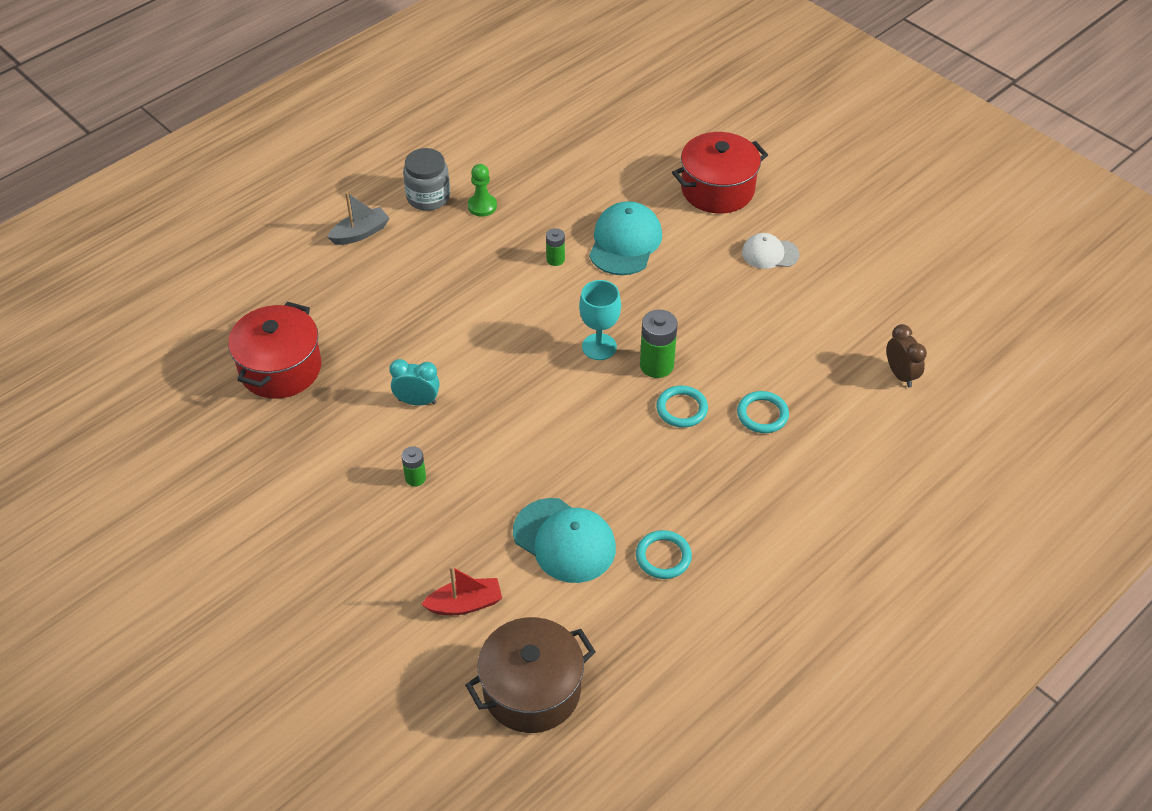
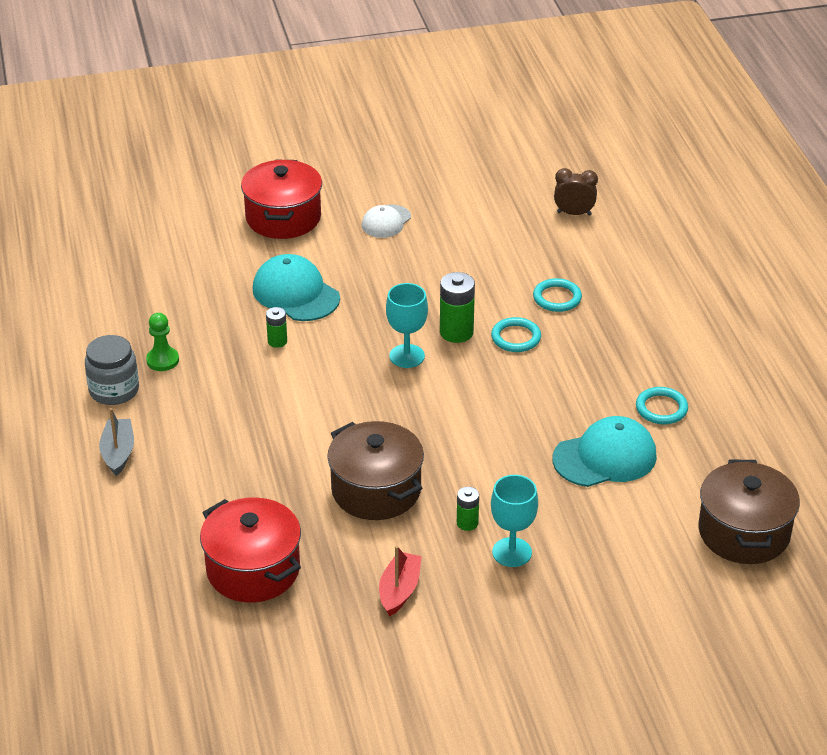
camera: 60 degrees left, 10 degrees down
turquoise clock [389,359,440,406] -> brown pot [327,421,424,520]
red boat [421,566,502,615] -> red boat moved to [379,546,422,617]
none -> turquoise goblet [491,475,538,567]

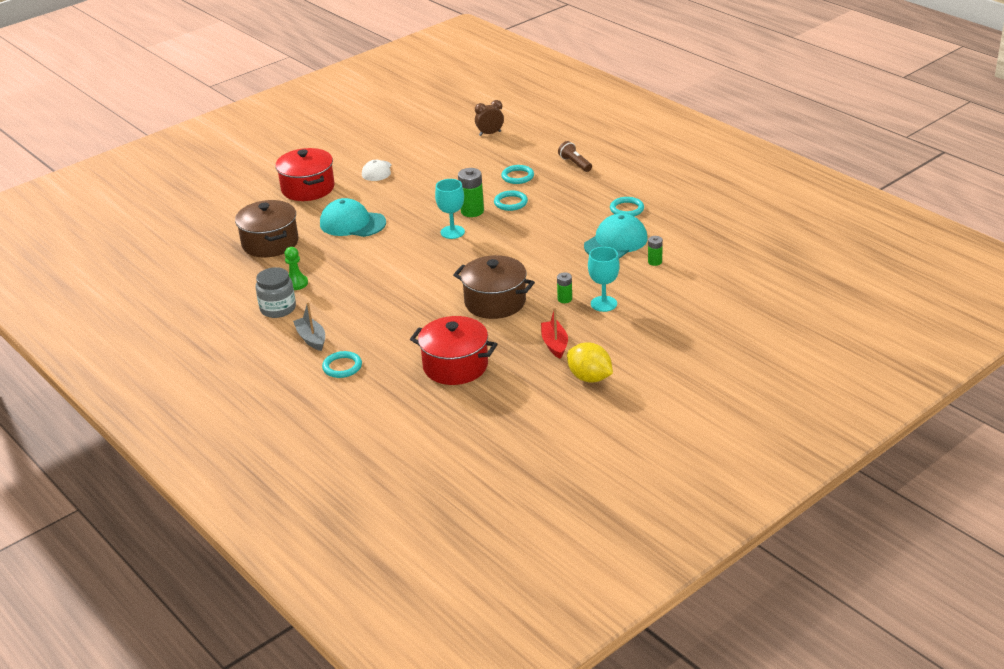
camera: 25 degrees left, 5 degrees down
green battery [266,307,287,348] -> green battery moved to [648,236,663,266]
brown pot [699,459,800,564] -> brown pot moved to [235,200,298,257]
none -> turquoise ring [322,351,362,378]
none -> brown flashlight [558,141,592,172]
none -> yellow lemon [567,342,613,383]

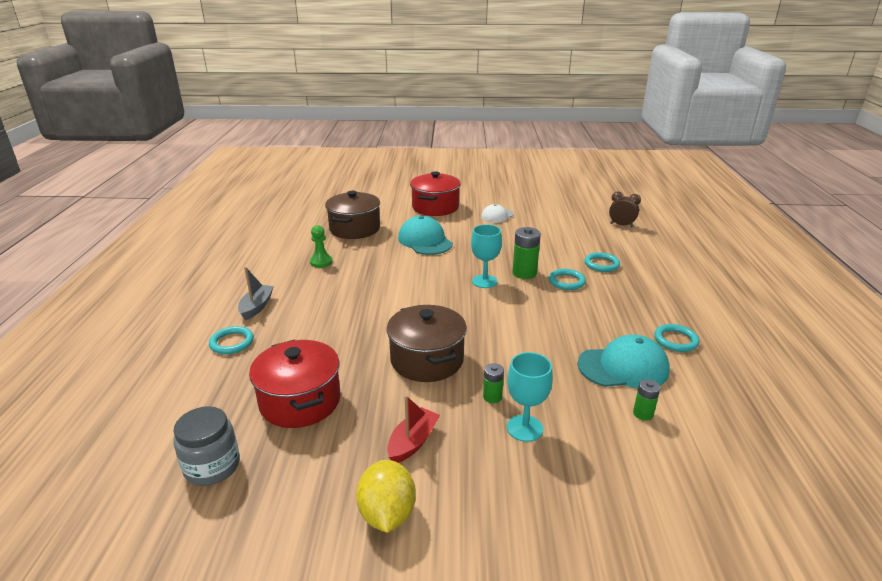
camera: 40 degrees right, 5 degrees down
grey jar [256,267,296,318] -> grey jar moved to [173,406,240,486]
brown flashlight [558,141,592,172] -> none

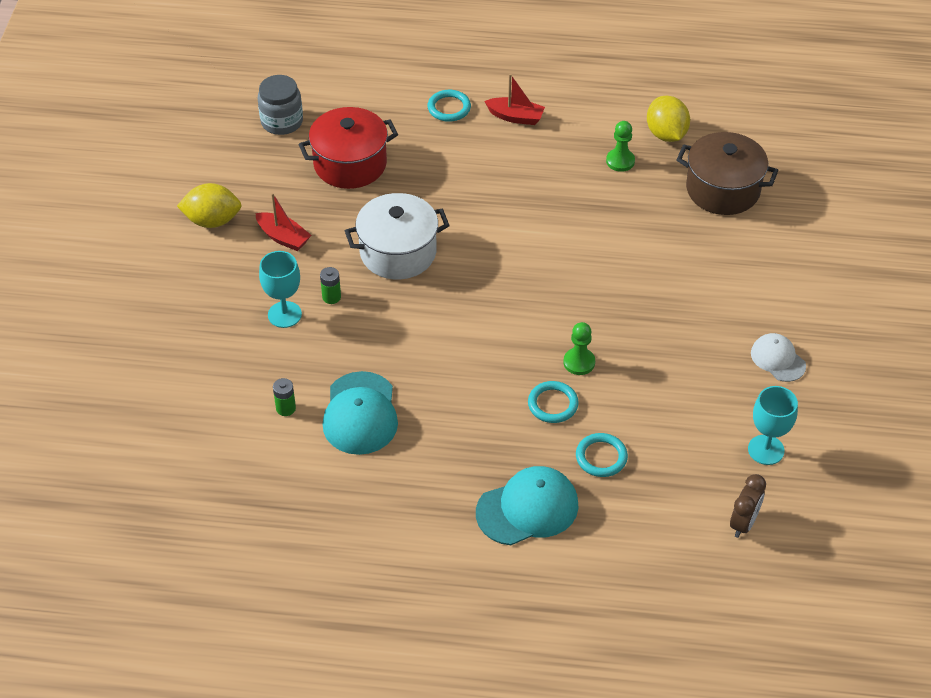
camera: 95 degrees right, 20 degrees up
grey boat [238,267,274,320] -> red boat [484,73,545,125]
brown pot [387,305,467,382] -> white pot [345,193,450,279]
turquoise cap [398,216,453,255] -> turquoise cap moved to [476,466,579,545]
red pot [410,171,461,216] -> none
turquoise goblet [471,224,502,288] -> turquoise goblet moved to [748,386,798,465]
green battery [513,227,541,279] -> green pawn [563,322,595,375]
turquoise ring [654,324,699,352] -> none
none -> yellow lemon [647,96,690,142]

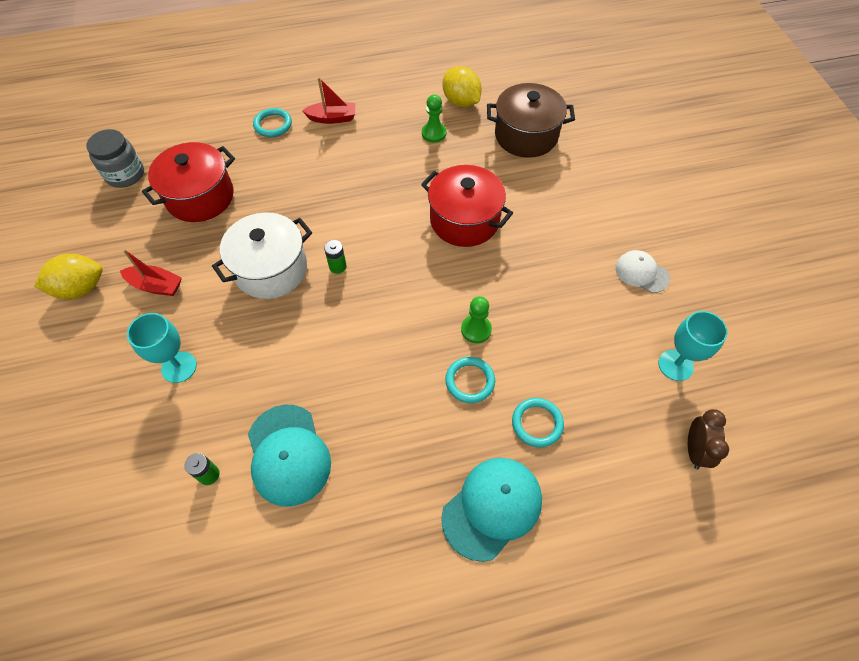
camera: 20 degrees left, 10 degrees up
green battery [320,267,341,304] -> green battery moved to [324,240,347,274]
none -> red pot [421,165,513,247]

